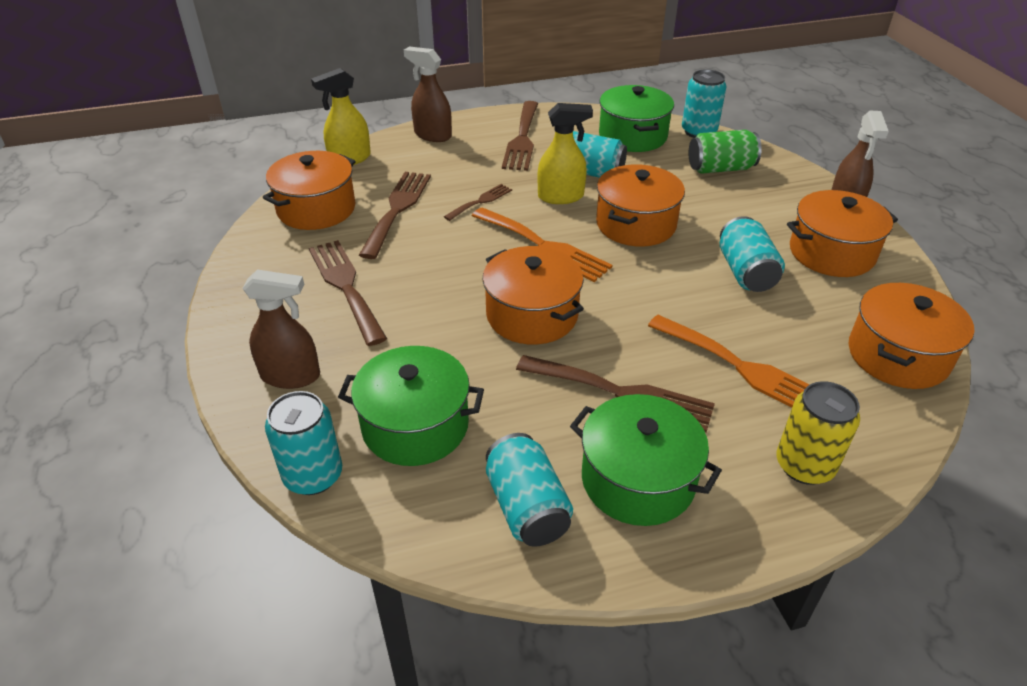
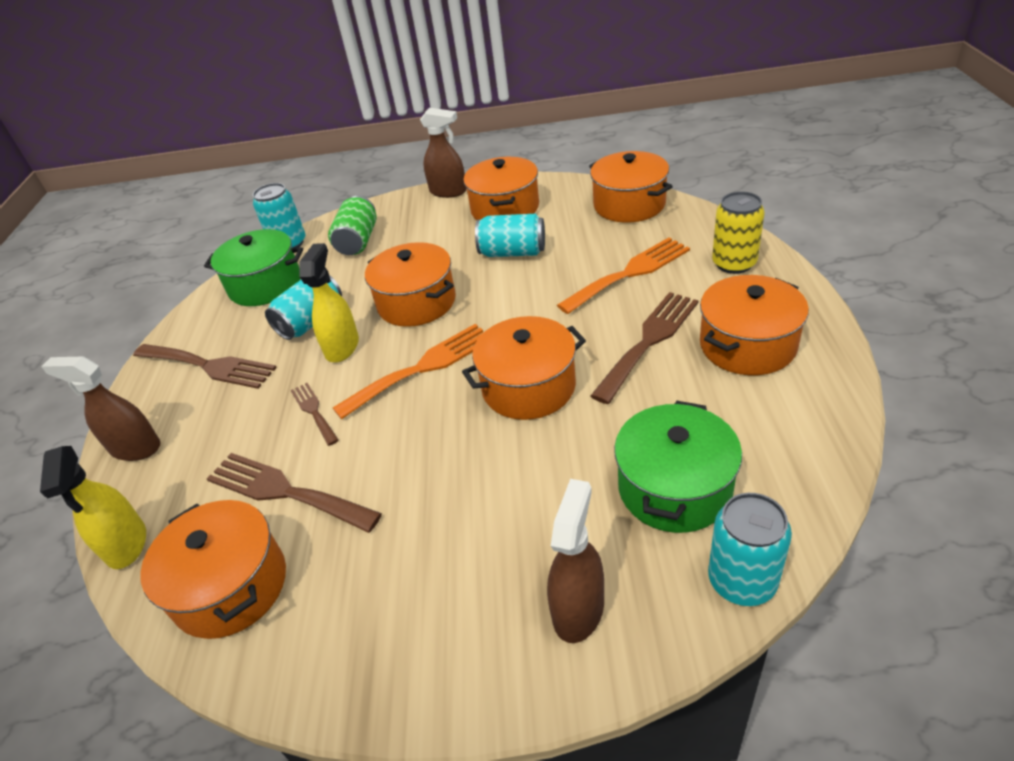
camera: 70 degrees left, 0 degrees up
brown fork [309,240,387,346] -> none
brown spray bottle [404,47,452,142] -> brown spray bottle turned 60 degrees clockwise [41,357,161,461]
turquoise can [486,433,573,546] -> none
green pot [570,394,722,526] -> orange pot [700,275,809,375]

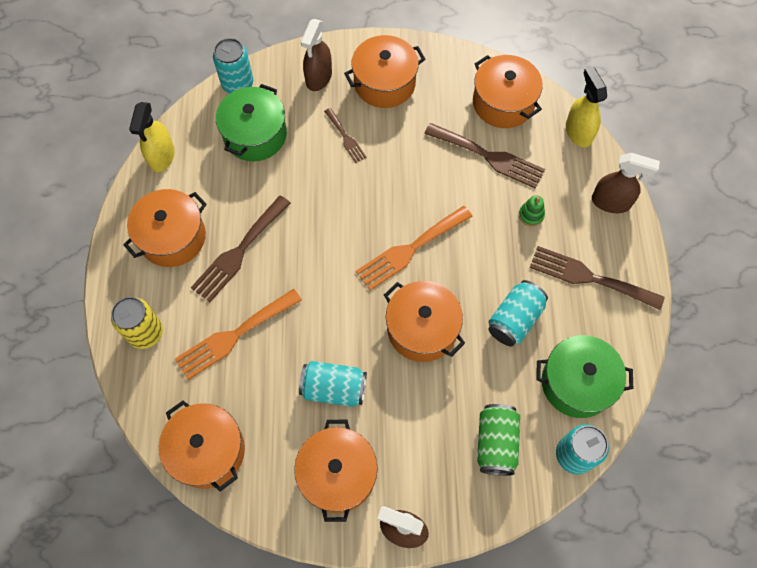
camera: 175 degrees right, 25 degrees up
brown fork [291,383,339,446] -> brown fork moved to [324,108,366,163]
yellow spray bottle [299,243,359,363] -> yellow spray bottle moved to [129,102,175,172]
orange pot [462,316,586,420] -> orange pot moved to [344,35,425,108]
none -> green stacking toy [519,195,545,227]

